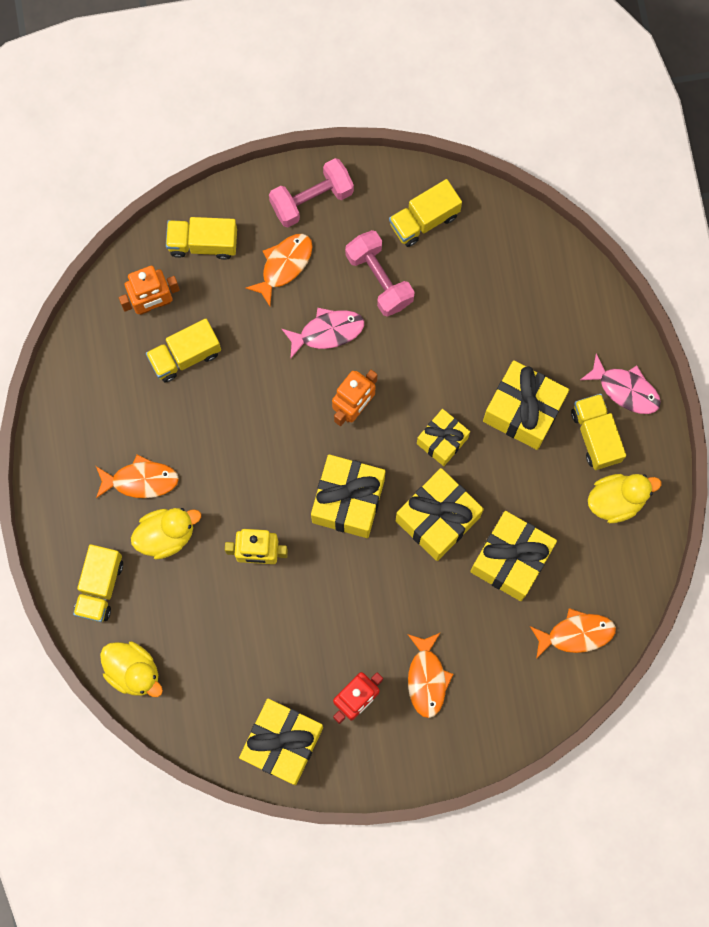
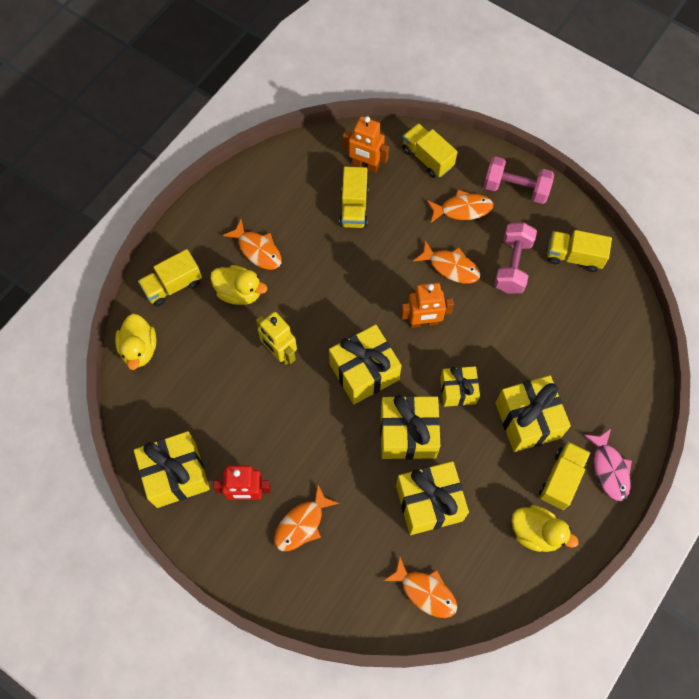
camera: 45 degrees right, 10 degrees down
yellow truck [146,319,221,382] -> yellow truck turned 105 degrees counterclockwise [339,167,369,228]
pink fish [282,308,364,359] -> orange fish [413,240,480,283]

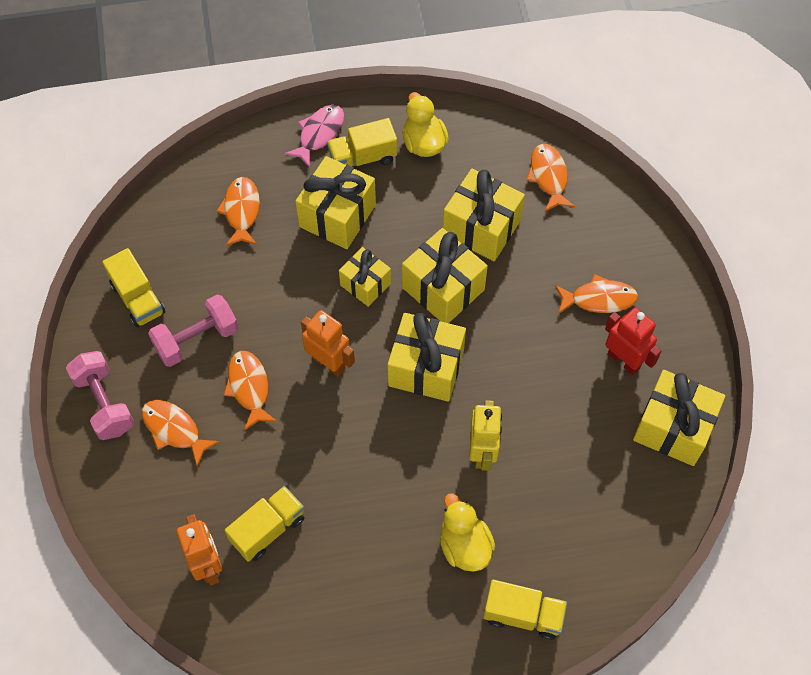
camera: 135 degrees left, 5 degrees down
yellow duck [115,314,156,370] -> none
orange fish [223,220,282,270] -> orange fish moved to [216,177,260,246]
yellow truck [402,123,457,178] -> none

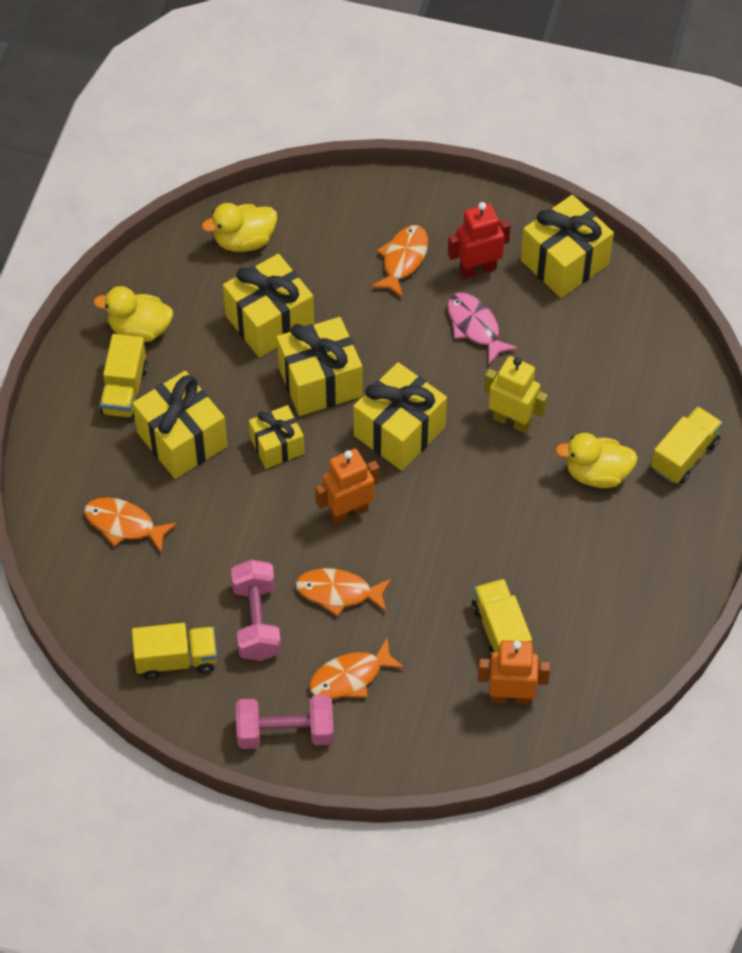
camera: 65 degrees left, 5 degrees down
pink fish [284,105,344,168] -> pink fish moved to [447,292,518,364]
orange fish [526,144,575,212] -> yellow duck [202,203,277,252]

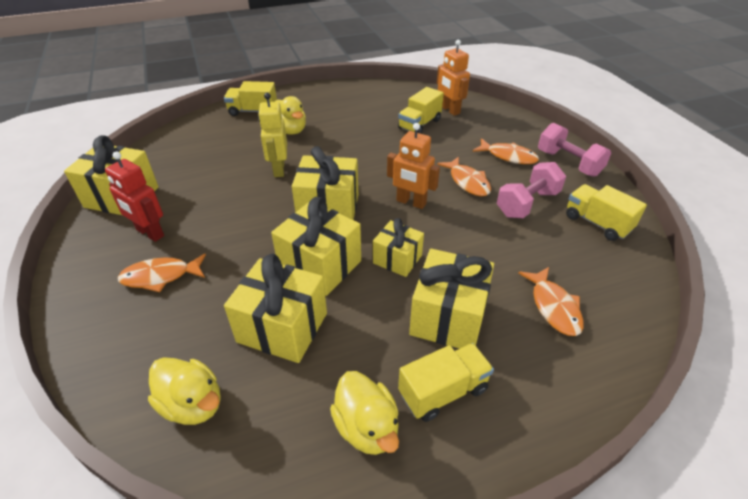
camera: 125 degrees left, 15 degrees down
pink fish [447,292,518,364] -> none

